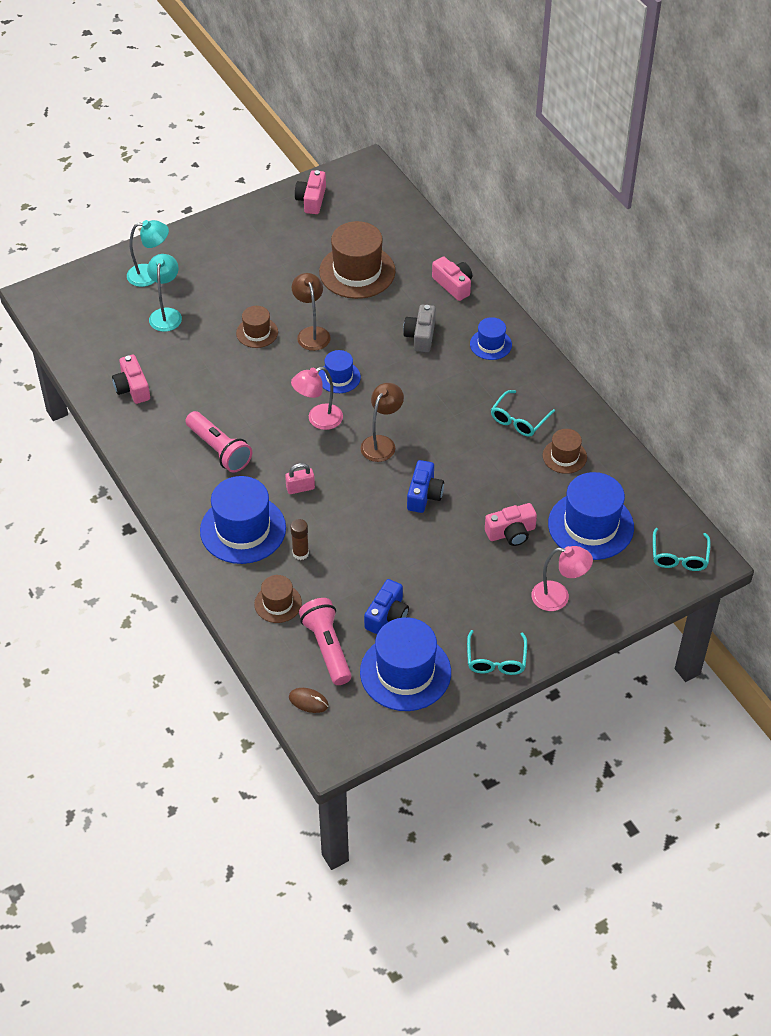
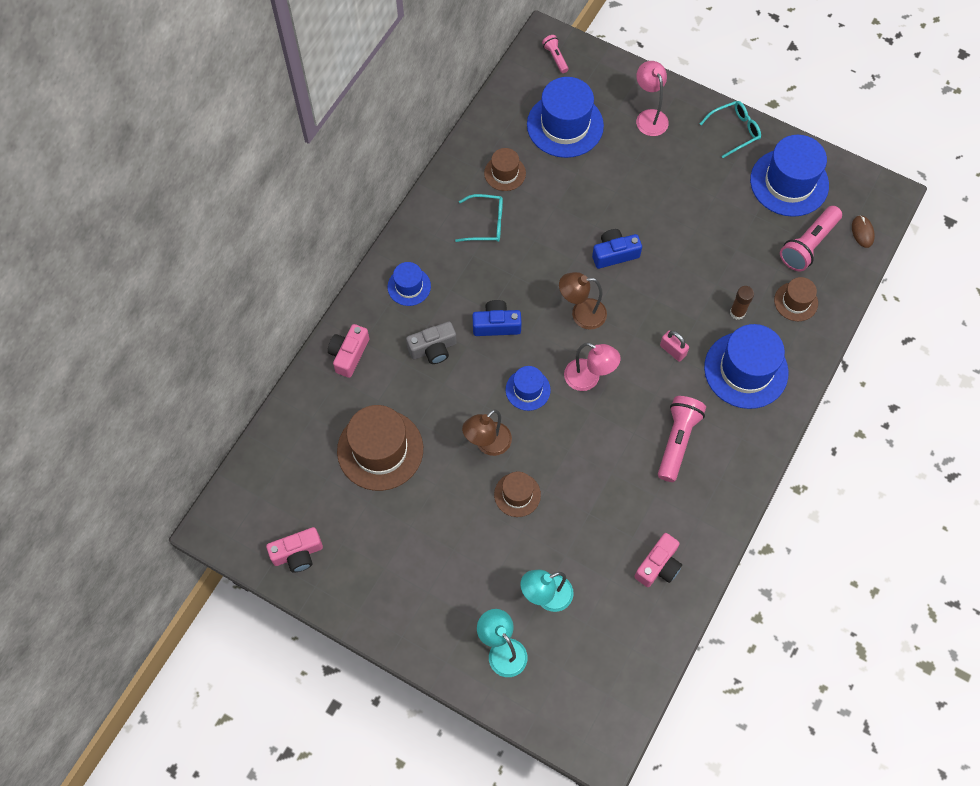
camera: 120 degrees left, 15 degrees up
blue camera [364,579,409,634] -> blue camera moved to [472,300,522,336]
pink camera [485,503,537,546] -> none
turquoise glasses [653,528,711,571] -> pink flashlight [542,35,569,73]

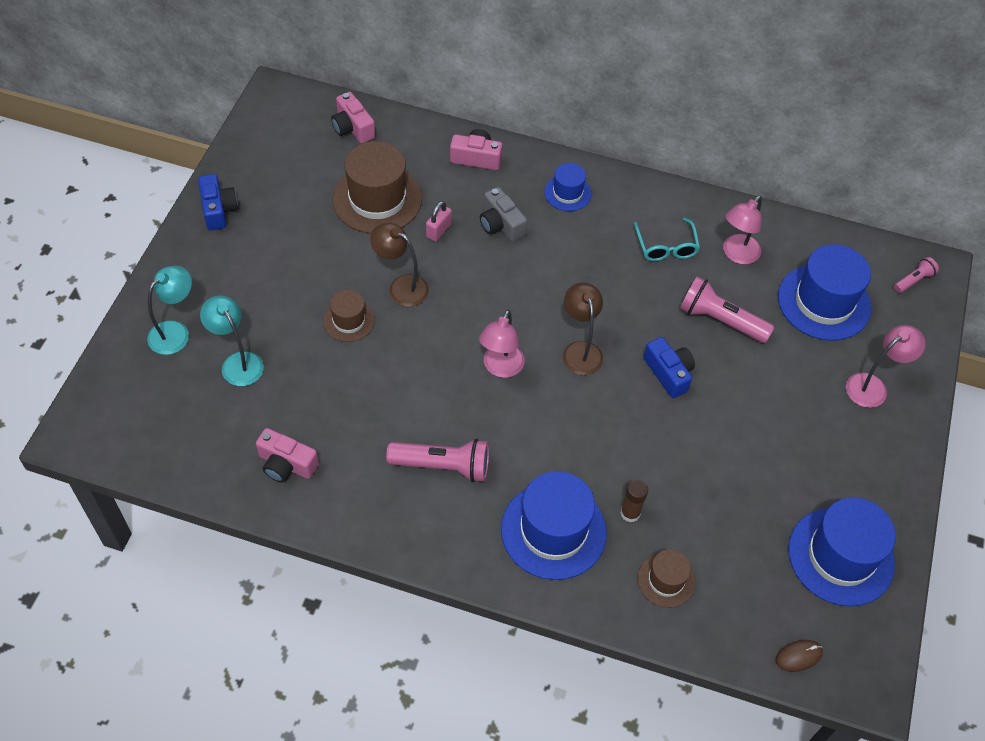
camera: 75 degrees right, 10 degrees down
pink camera [266,527,323,572] -> pink camera moved to [331,92,375,143]
blue camera [472,300,522,336] -> blue camera moved to [198,174,238,230]
brown hat [484,148,526,191] -> pink lamp [723,196,762,264]
blue hat [505,366,551,411] -> none
pink padlock [660,330,689,362] -> pink padlock moved to [426,201,452,242]
turquoise glasses [700,101,761,158] -> none
pink flashlight [780,206,842,271] -> pink flashlight moved to [680,276,774,343]

